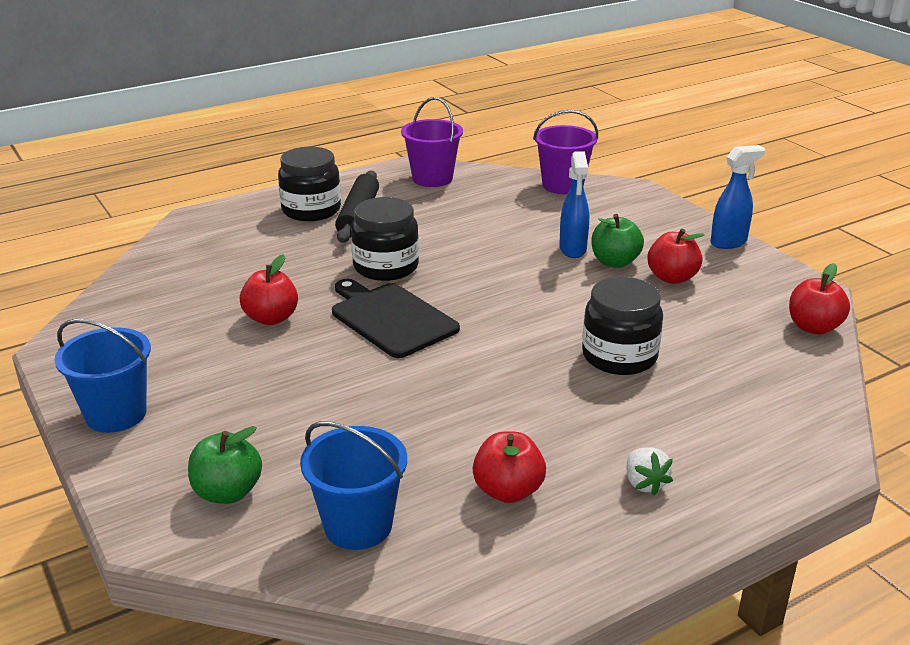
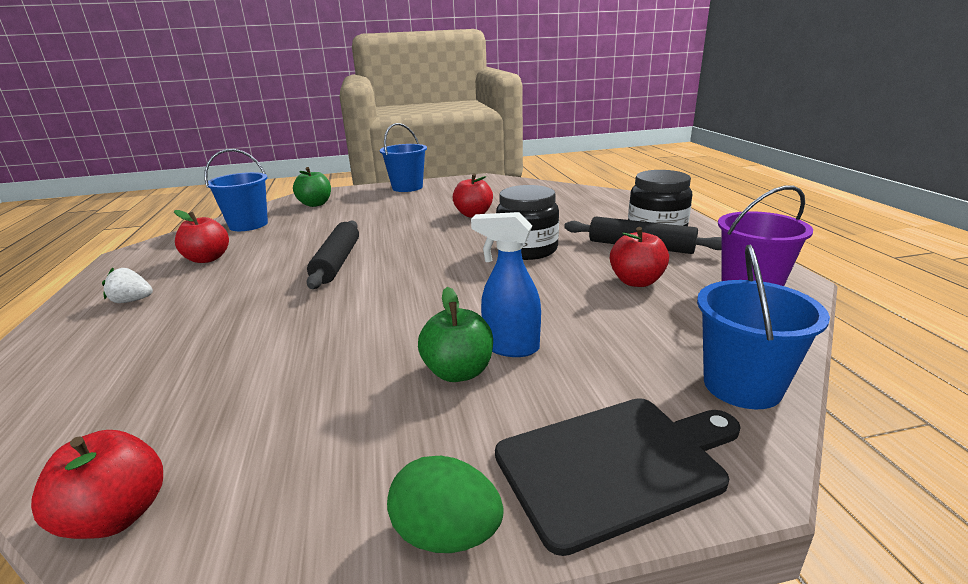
camera: 110 degrees right, 5 degrees down
black cutting board [332,279,460,358] -> black cutting board moved to [495,398,741,556]
purple bucket [533,110,598,194] -> blue bucket [697,245,830,409]
black jar [582,277,663,375] -> none
red apple [647,229,705,284] -> red apple moved to [610,227,669,287]
blue spray bottle [710,145,765,249] -> green egg [387,456,504,553]
none -> black rolling pin [306,220,359,289]

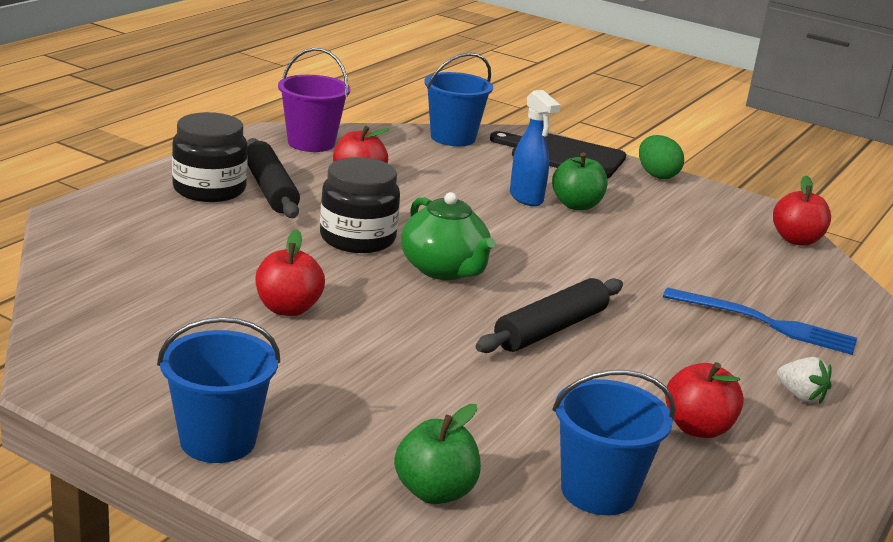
camera: 140 degrees left, 0 degrees up
none -> green teapot [401,192,496,280]
none -> blue fork [663,287,857,355]

